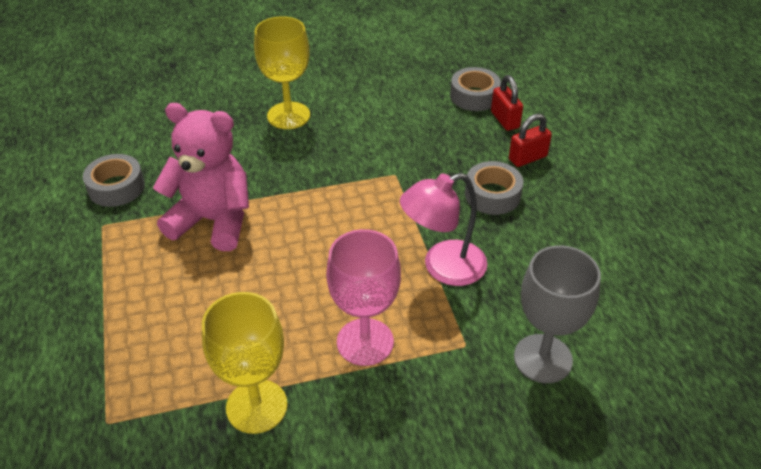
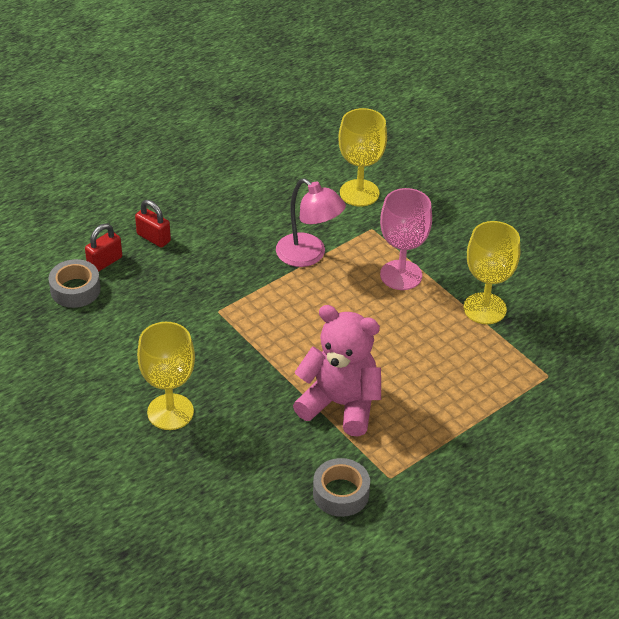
camera: 115 degrees left, 0 degrees up
pink teddy bear [153,103,249,251] -> pink teddy bear turned 120 degrees clockwise [293,305,381,436]
grey tape [465,161,523,215] -> none
grey goblet [514,245,601,383] -> yellow goblet [338,108,387,206]

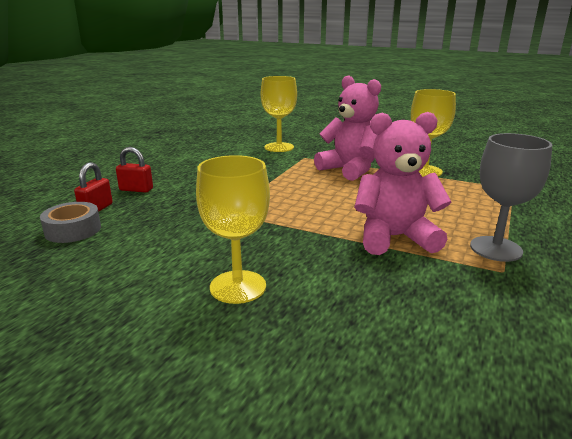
camera: 25 degrees left, 20 degrees down
pink lamp [276,178,346,267] -> none
grey tape [313,458,370,517] -> none
pink goblet [380,188,432,290] -> pink teddy bear [314,75,381,181]
none -> grey goblet [470,133,552,262]

